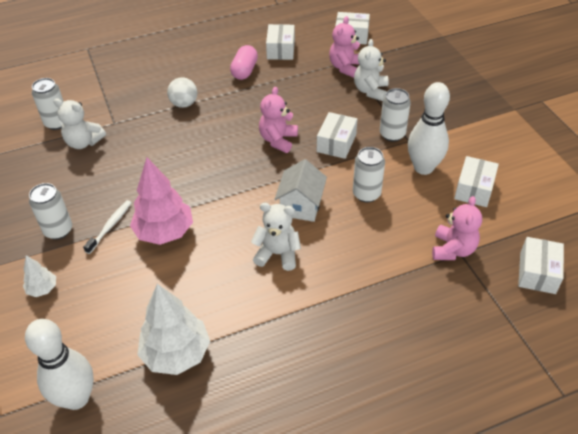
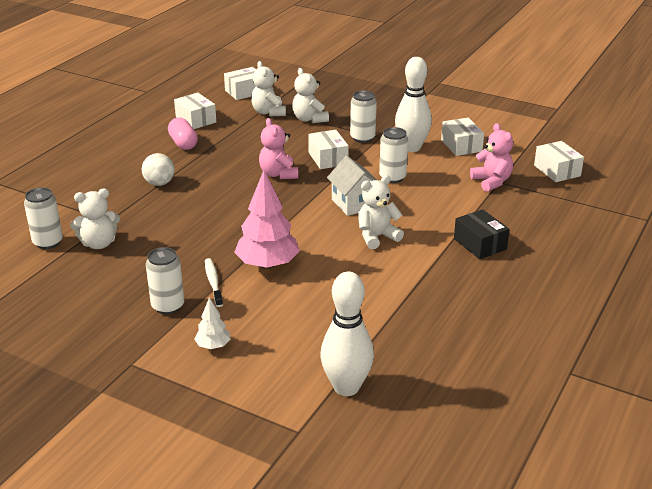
camera: 40 degrees left, 15 degrees down
white tree [137,284,210,375] -> none
pink teddy bear [329,16,360,78] -> white teddy bear [251,61,286,116]
none -> black box [454,209,510,259]

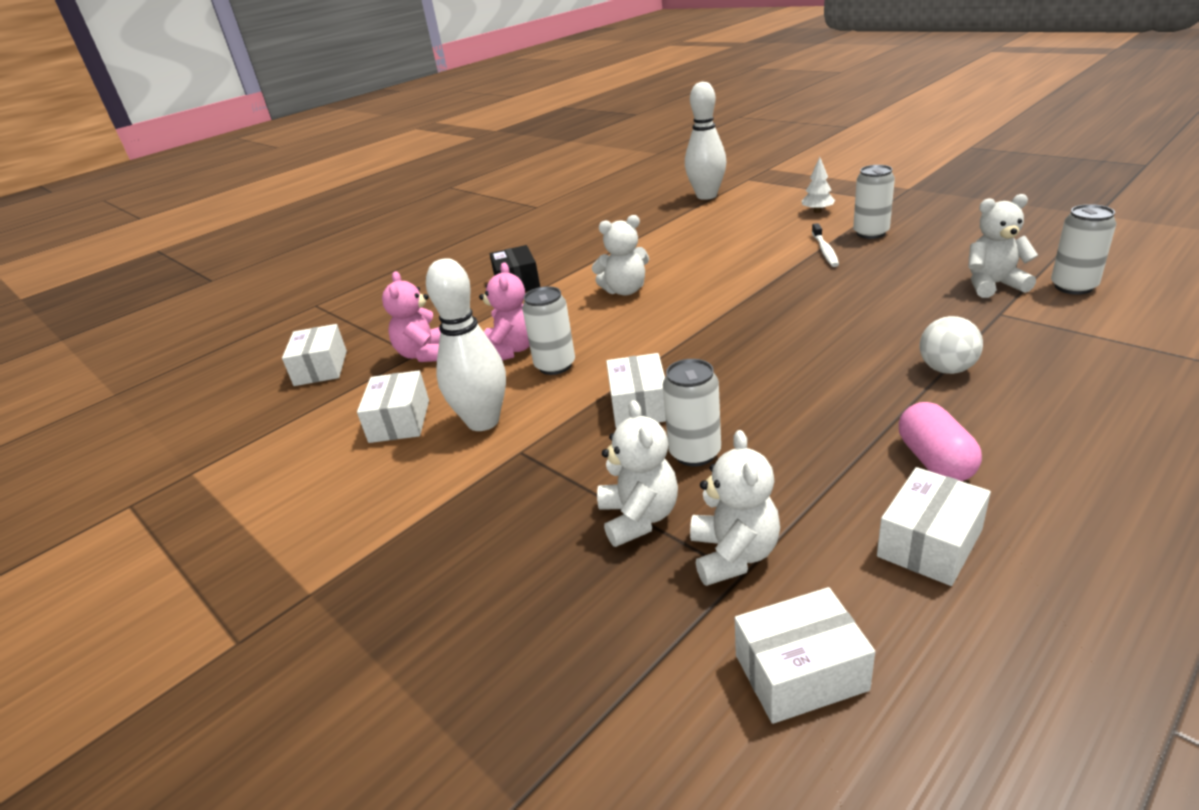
camera: 160 degrees left, 0 degrees up
white box [174,93,216,129] -> white box turned 60 degrees clockwise [877,467,991,586]
pink tree [234,170,300,269] -> none
pink teddy bear [259,118,298,179] -> pink teddy bear moved to [479,262,530,361]
white house [327,156,377,216] -> none
white can [350,90,377,143] -> white can moved to [663,359,721,466]

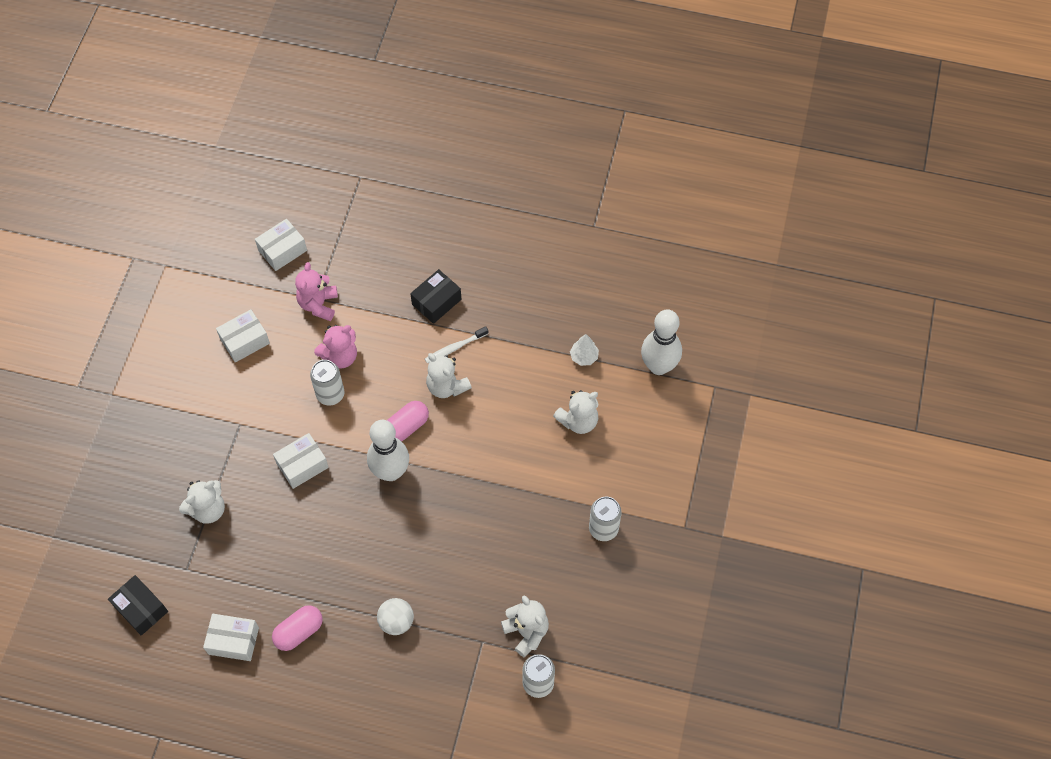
camera: 55 degrees right, 30 degrees up
pink teddy bear [382,271,441,362] -> pink teddy bear turned 45 degrees counterclockwise [295,262,338,321]
white bowling pin [426,258,506,431] -> white bowling pin moved to [367,420,409,481]
white can [663,359,721,466] -> none
white teddy bear [690,430,780,586] -> white teddy bear moved to [553,390,598,434]
white box [735,587,875,724] -> black box [108,575,168,636]
white tree [801,157,835,213] -> white tree moved to [570,334,599,366]
white toothbrush [812,223,839,267] -> white toothbrush moved to [425,326,488,363]
none -> pink capsule [387,401,429,441]

